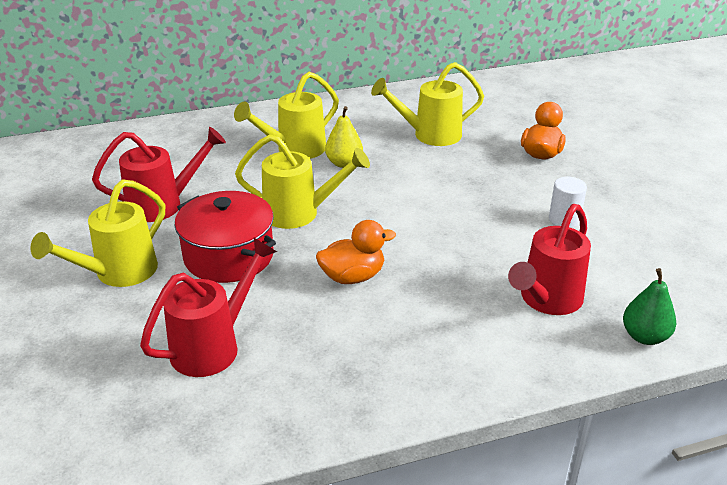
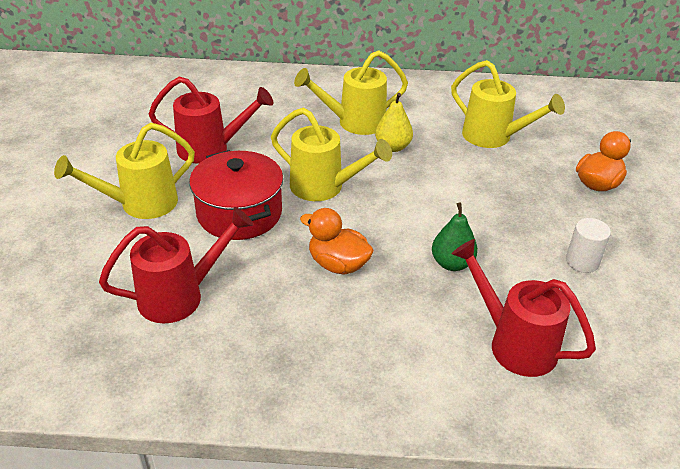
camera: 20 degrees right, 5 degrees up
orange duck [316,220,396,284] -> orange duck turned 150 degrees counterclockwise [300,208,374,275]
yellow watering can [371,62,484,146] -> yellow watering can turned 150 degrees counterclockwise [451,60,565,148]
red watering can [508,204,591,315] -> red watering can turned 75 degrees clockwise [451,239,596,377]
green pear [623,268,676,345] -> green pear moved to [432,202,478,271]

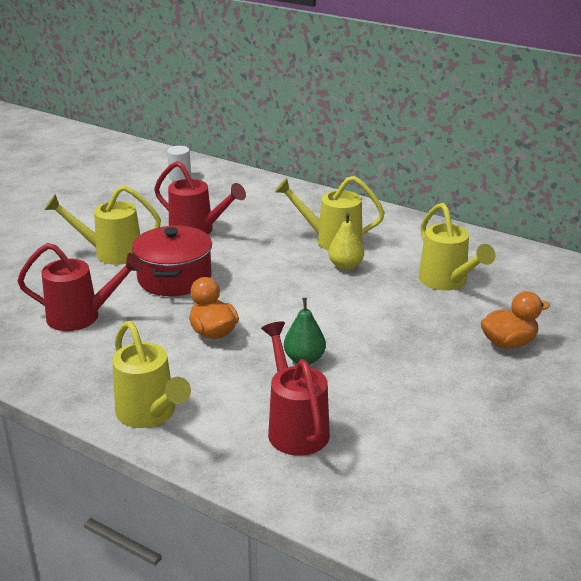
camera: 30 degrees right, 10 degrees down
yellow watering can [271,108,392,201] -> yellow watering can moved to [112,321,191,428]
white cylinder [566,218,611,273] -> white cylinder moved to [167,146,191,181]

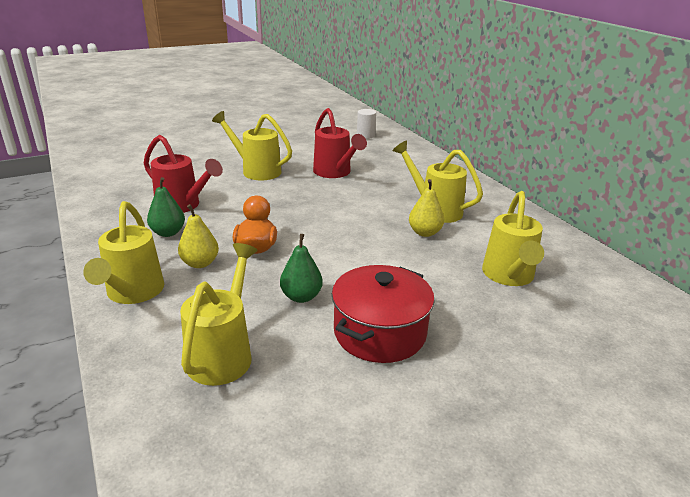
camera: 30 degrees right, 0 degrees up
red pot [132,226,212,296] -> red pot moved to [332,265,434,363]
red watering can [261,321,330,456] -> yellow watering can [180,243,258,386]
orange duck [481,291,550,349] -> none
none -> green pear [147,177,185,237]
none -> yellow pear [178,204,219,268]

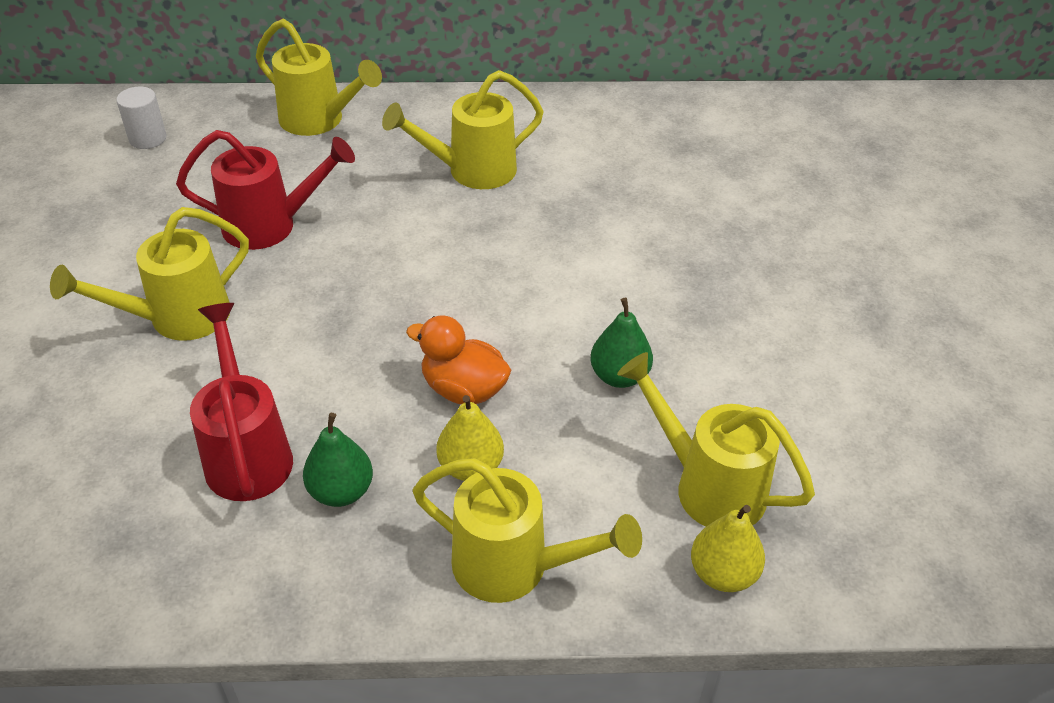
camera: 65 degrees left, 15 degrees up
red watering can [144,135,223,213] -> red watering can turned 75 degrees counterclockwise [190,303,293,501]
red pot [332,265,434,363] -> none
yellow pear [409,179,444,237] -> yellow pear moved to [691,505,765,592]
yellow watering can [482,191,544,286] -> yellow watering can moved to [256,19,382,136]

